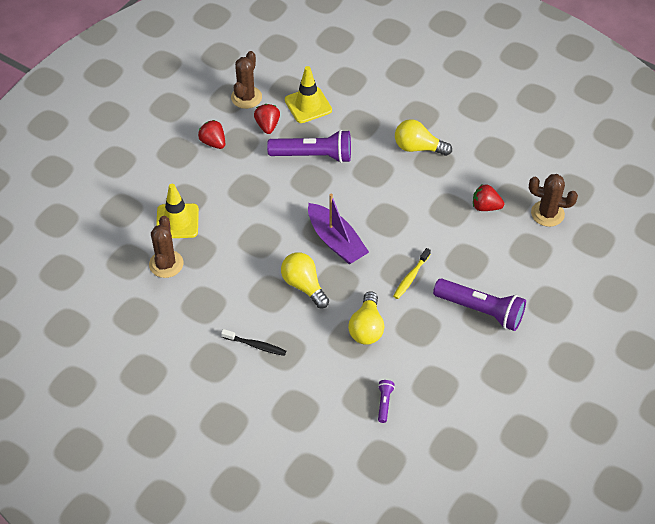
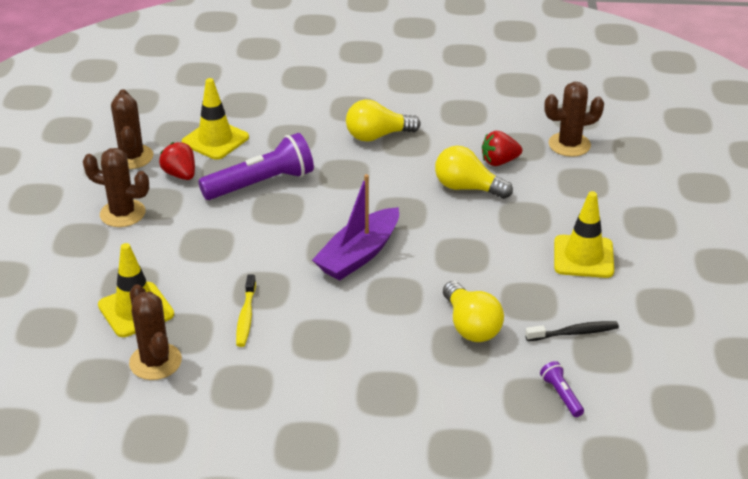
camera: 30 degrees left, 15 degrees down
red strawberry [198,120,225,149] -> brown cactus [83,148,149,227]
black toothbrush [221,329,286,356] -> black toothbrush moved to [525,321,619,341]
yellow light bulb [281,252,329,308] -> yellow light bulb moved to [435,146,513,199]
purple boat [308,194,369,264] -> purple boat turned 105 degrees clockwise [312,174,399,281]
yellow toothbrush [393,248,431,299] -> yellow toothbrush moved to [236,274,256,347]
purple flashlight [433,278,526,331] -> yellow traffic cone [554,191,614,278]

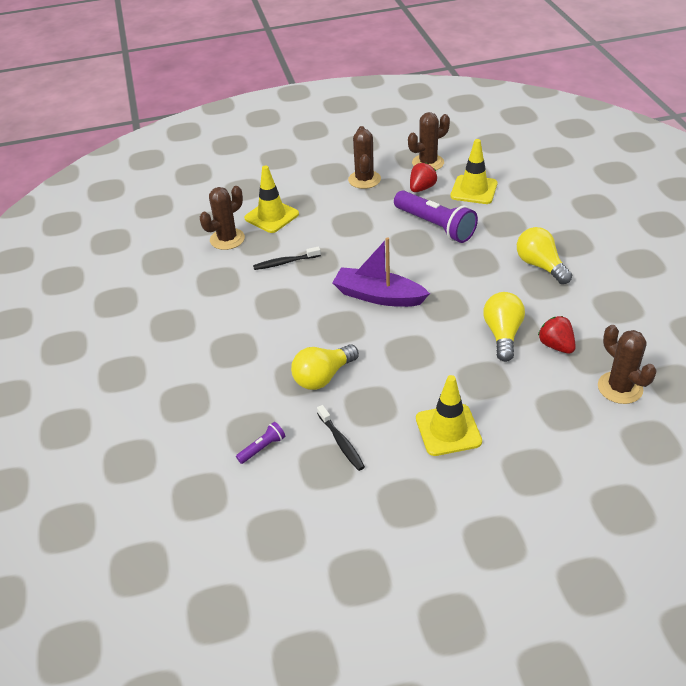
camera: 75 degrees right, 5 degrees up
yellow toothbrush [236,274,256,347] -> black toothbrush [253,247,321,270]

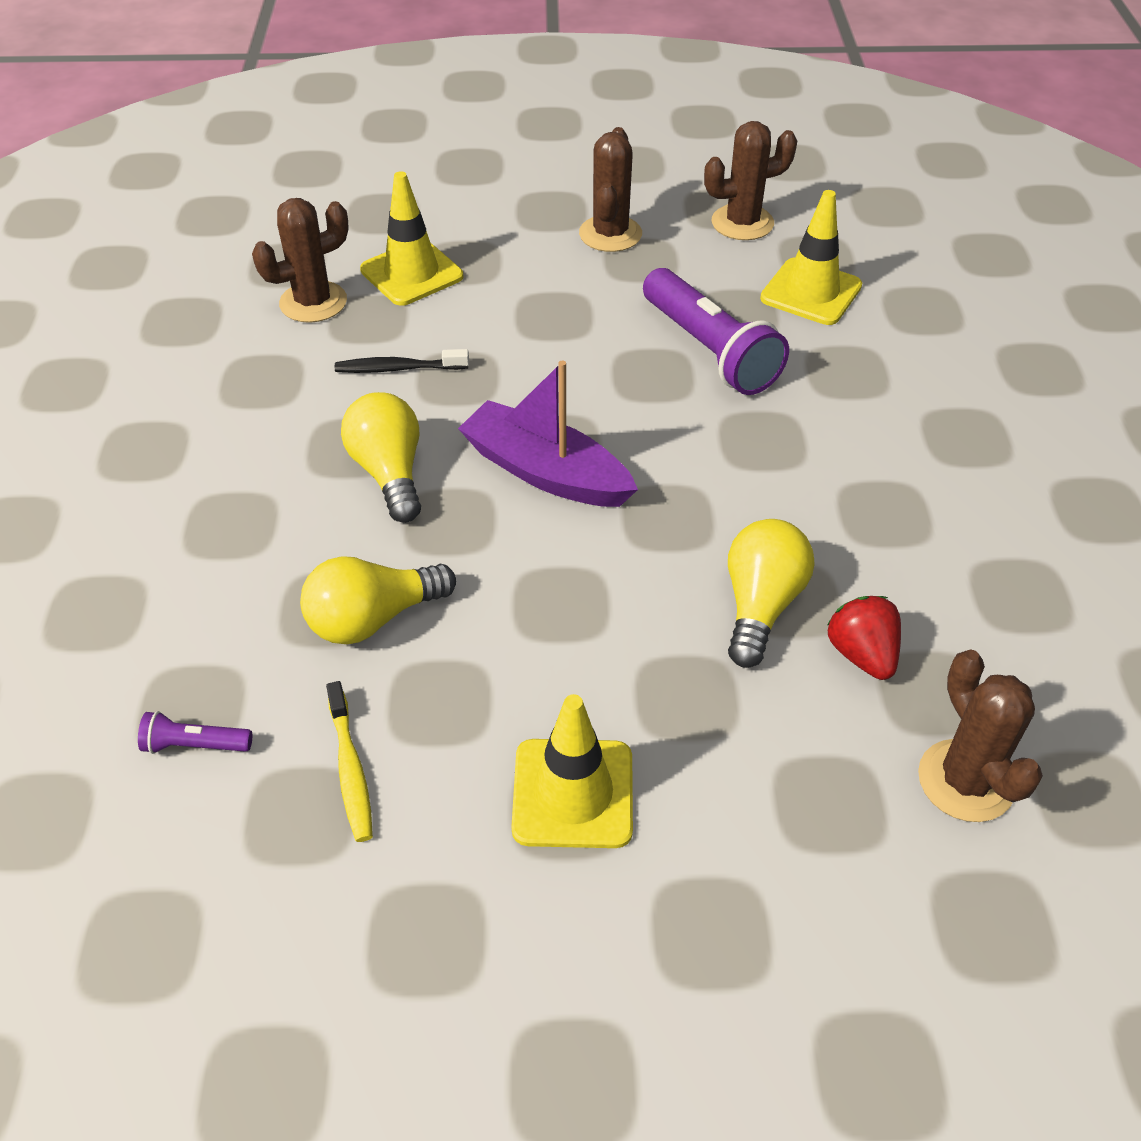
camera: 10 degrees right, 5 degrees up
purple flashlight [236,422,285,464] -> purple flashlight turned 150 degrees counterclockwise [138,711,252,754]
black toothbrush [317,405,365,471] -> yellow toothbrush [326,681,373,842]
red strawberry [410,163,437,192] -> none
yellow light bulb [517,227,572,284] -> yellow light bulb moved to [341,392,421,523]

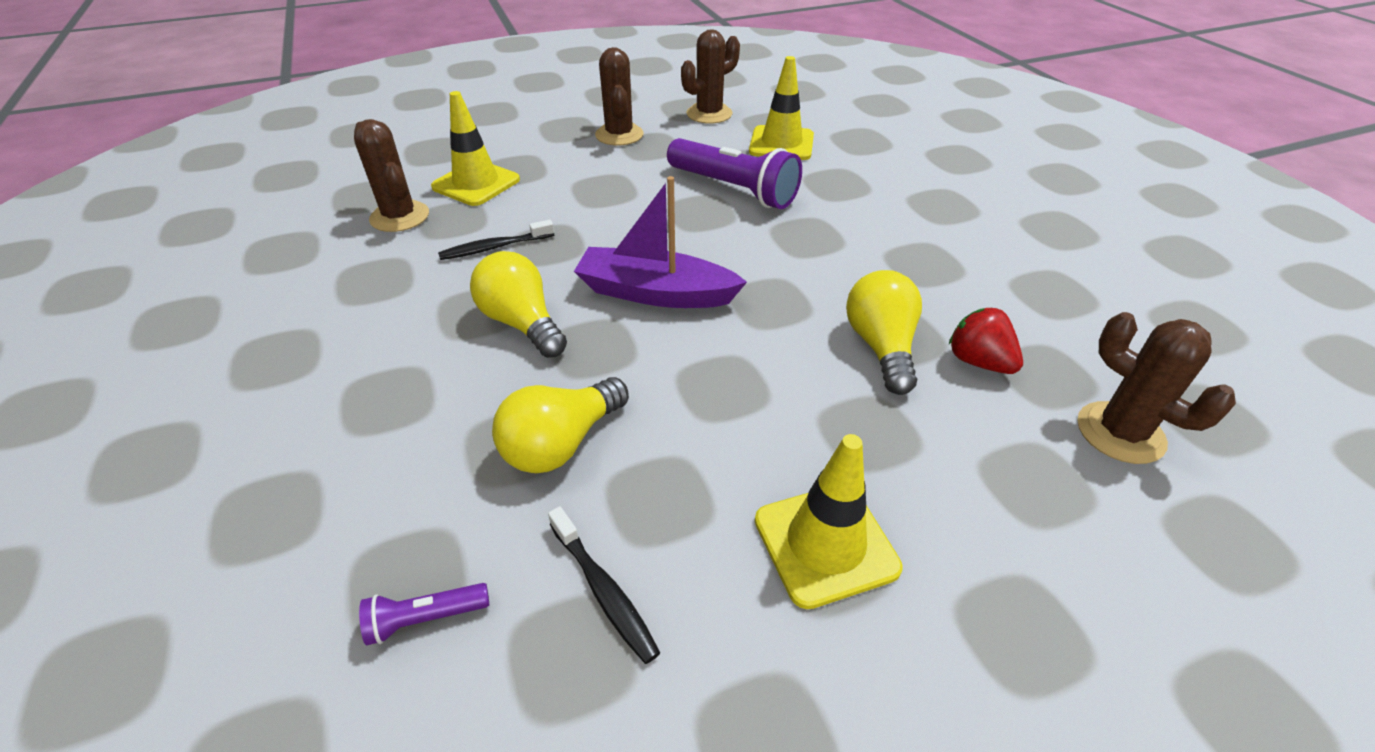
camera: 20 degrees left, 5 degrees down
brown cactus [252,198,349,323] -> brown cactus turned 75 degrees counterclockwise [354,119,429,232]
yellow toothbrush [326,681,373,842] -> black toothbrush [548,506,660,664]

